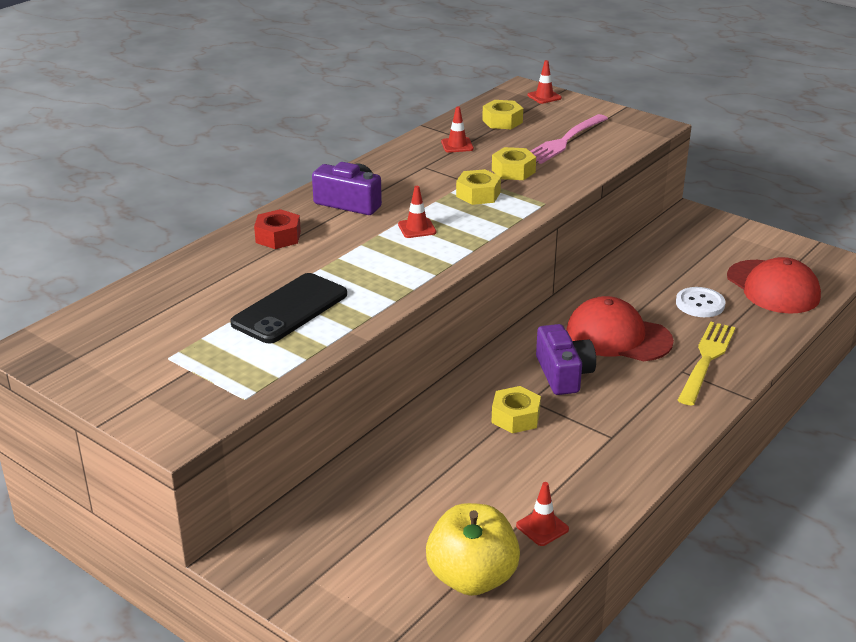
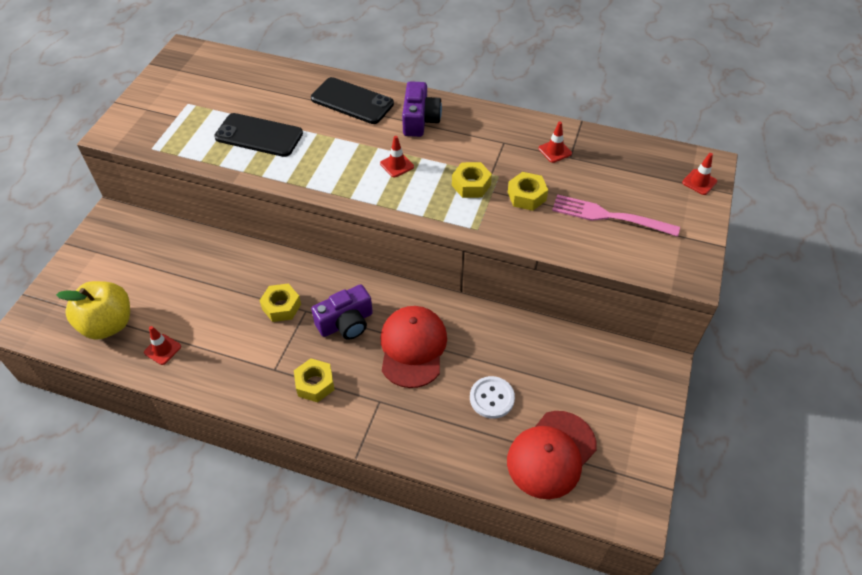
camera: 70 degrees right, 20 degrees up
red nut [254,209,301,249] -> black phone [311,77,394,124]
yellow nut [482,100,523,129] -> yellow nut moved to [294,358,335,402]
yellow fork [678,321,736,405] -> none

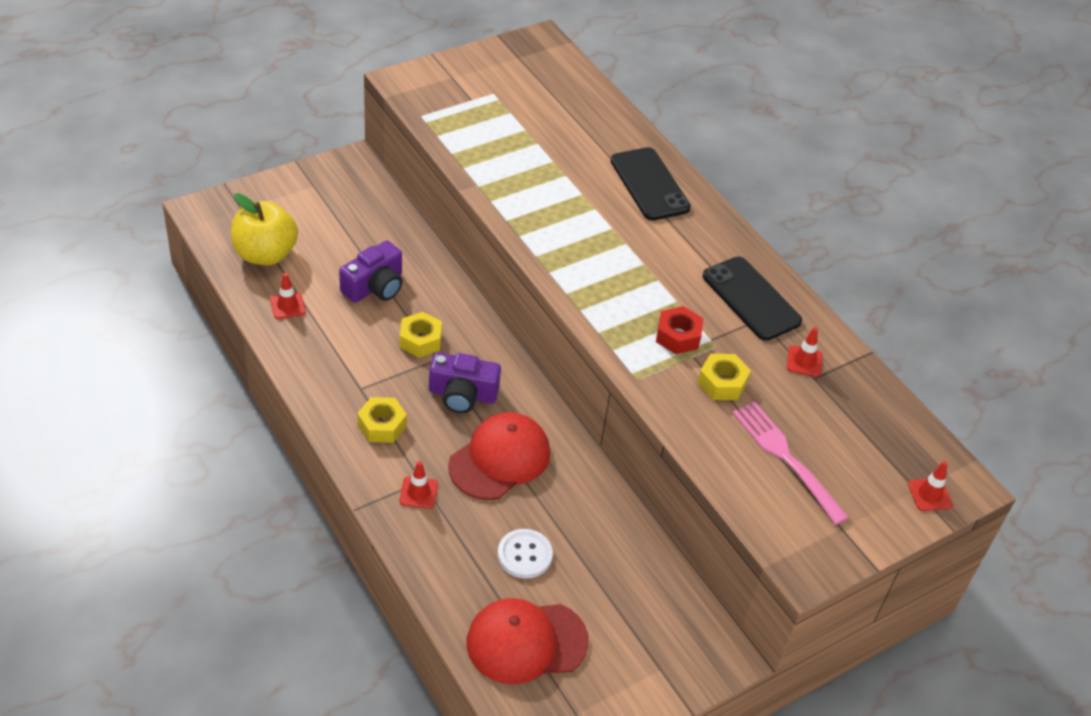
camera: 35 degrees right, 5 degrees down
black phone [214,113,303,157] -> black phone moved to [703,257,802,341]
red traffic cone [380,136,414,177] -> red traffic cone moved to [400,461,438,509]
purple camera [402,81,442,137] -> purple camera moved to [339,241,402,303]
yellow nut [452,162,492,198] -> red nut [656,306,703,354]

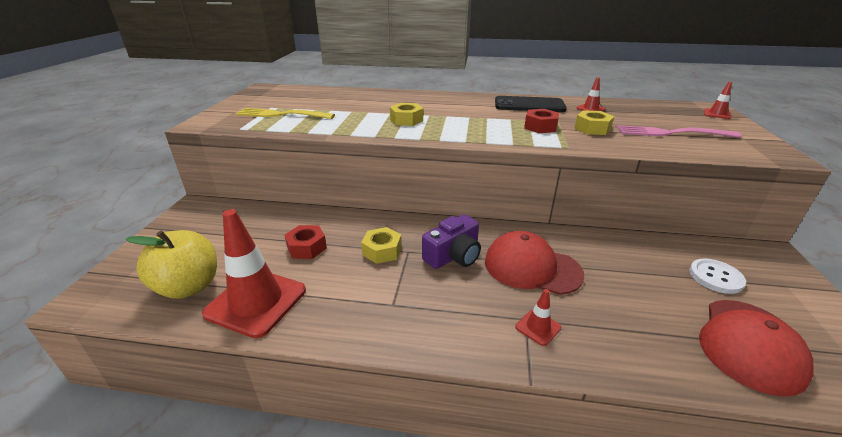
camera: 45 degrees left, 15 degrees down
red traffic cone [270,273,306,319] -> red traffic cone [202,209,306,338], size x2.29
purple camera [339,241,402,303] -> red nut [285,225,327,259]
yellow nut [357,397,407,443] -> yellow nut moved to [390,103,423,126]
red cap [448,412,550,500] -> red cap turned 60 degrees counterclockwise [485,231,584,295]
white button [498,529,553,579] -> white button moved to [689,259,746,294]
black phone [611,147,691,221] -> none
none -> yellow fork [235,108,335,119]

